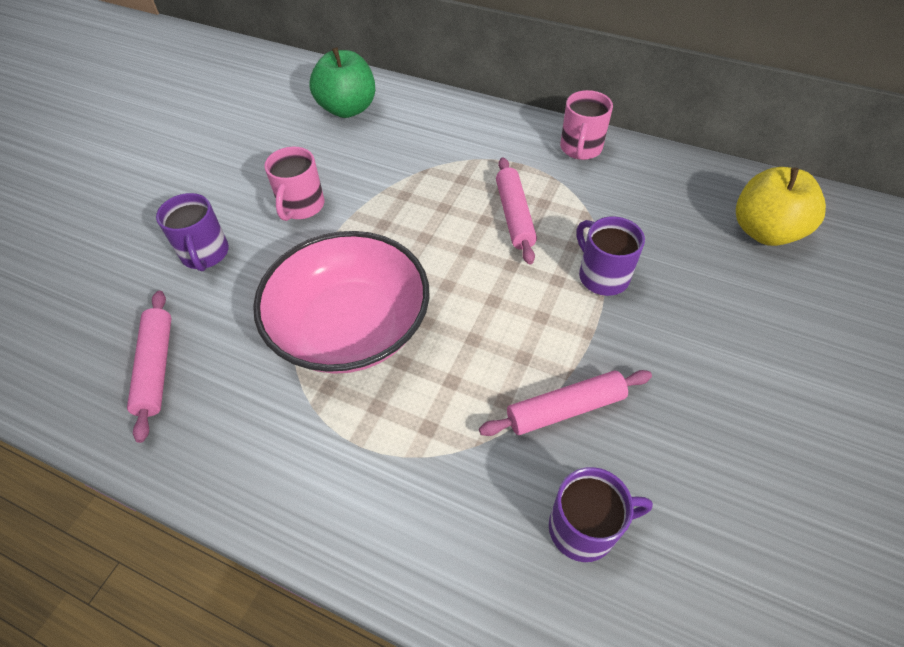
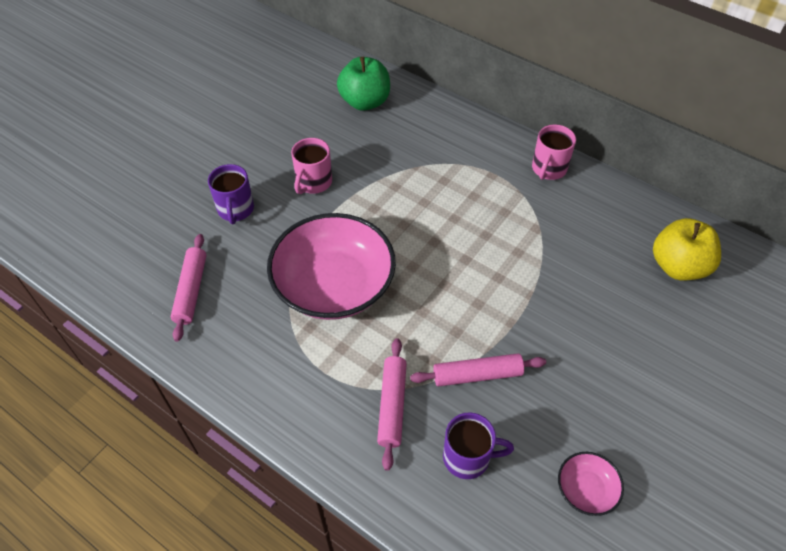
camera: 10 degrees right, 0 degrees up
pink rolling pin [496,157,537,264] -> pink rolling pin moved to [377,338,407,471]
purple mug [576,216,645,296] -> none
none -> pink bowl [558,452,624,516]

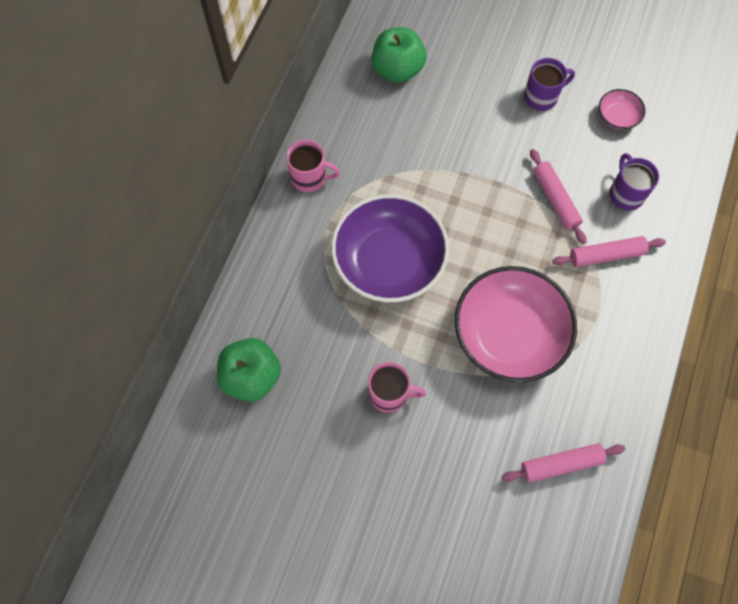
camera: 105 degrees left, 15 degrees up
purple mug [208,164,254,224] -> purple mug moved to [524,58,575,111]
yellow apple [653,218,721,281] -> green apple [372,27,426,83]
none -> purple bowl [331,194,449,302]

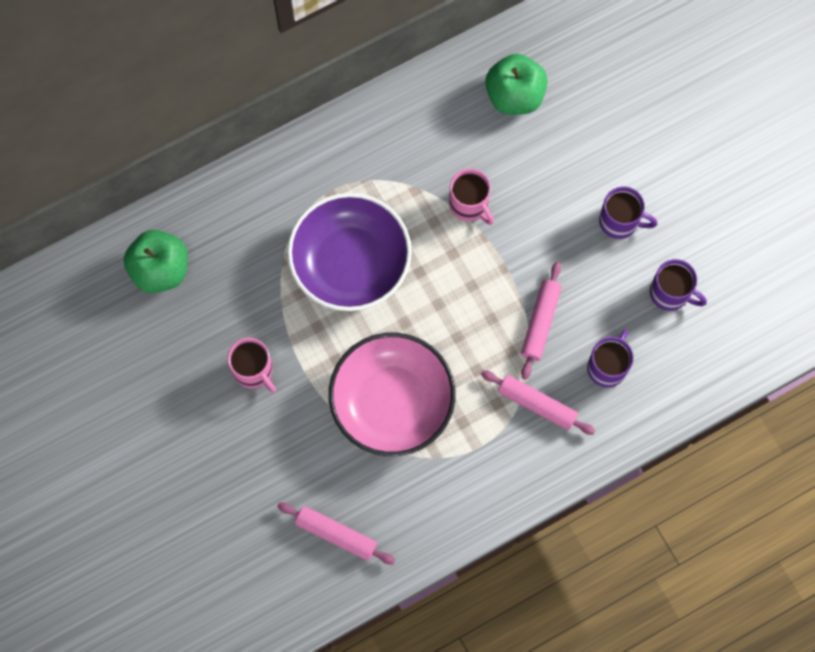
camera: 40 degrees right, 5 degrees up
pink mug [286,140,340,192] -> pink mug moved to [449,169,494,225]
pink bowl [599,89,645,130] -> purple mug [650,259,707,311]

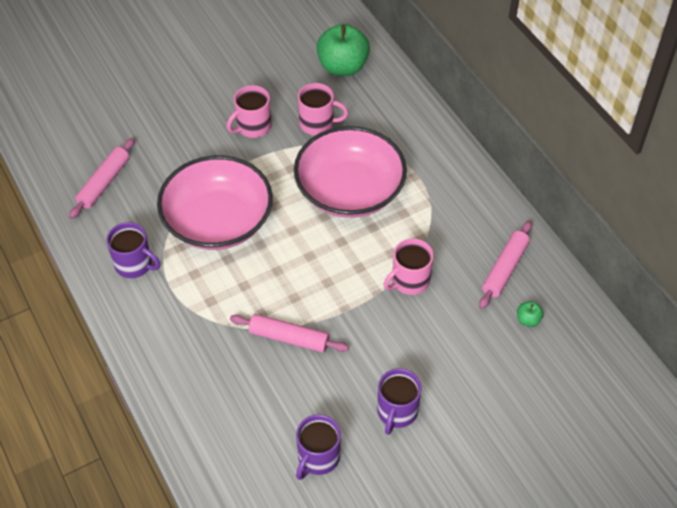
camera: 90 degrees right, 20 degrees down
purple bowl [287,193,412,311] -> pink bowl [294,126,407,218]
pink rolling pin [481,370,595,435] -> pink rolling pin moved to [479,221,532,309]
green apple [485,54,548,115] -> green apple [517,301,544,327], size x0.43
purple mug [587,329,634,387] -> purple mug moved to [107,222,160,278]
none -> pink mug [298,83,348,135]

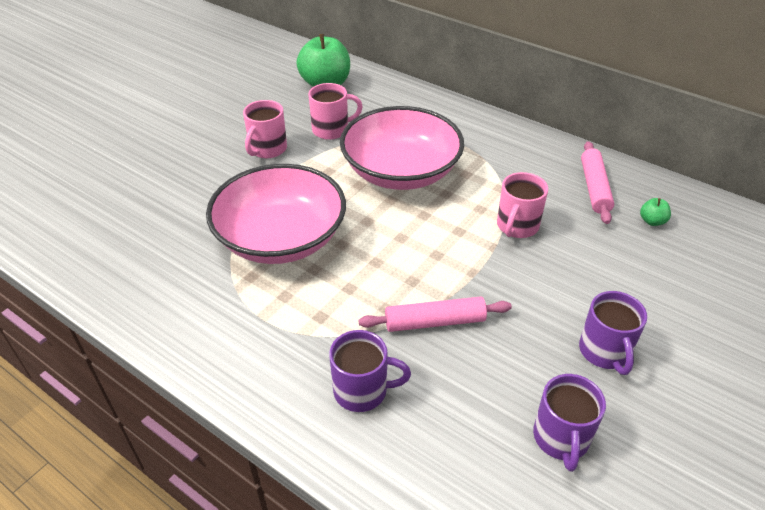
camera: 25 degrees left, 10 degrees down
pink rolling pin [69,138,135,219] -> none
purple mug [107,222,160,278] -> purple mug moved to [329,330,411,412]

